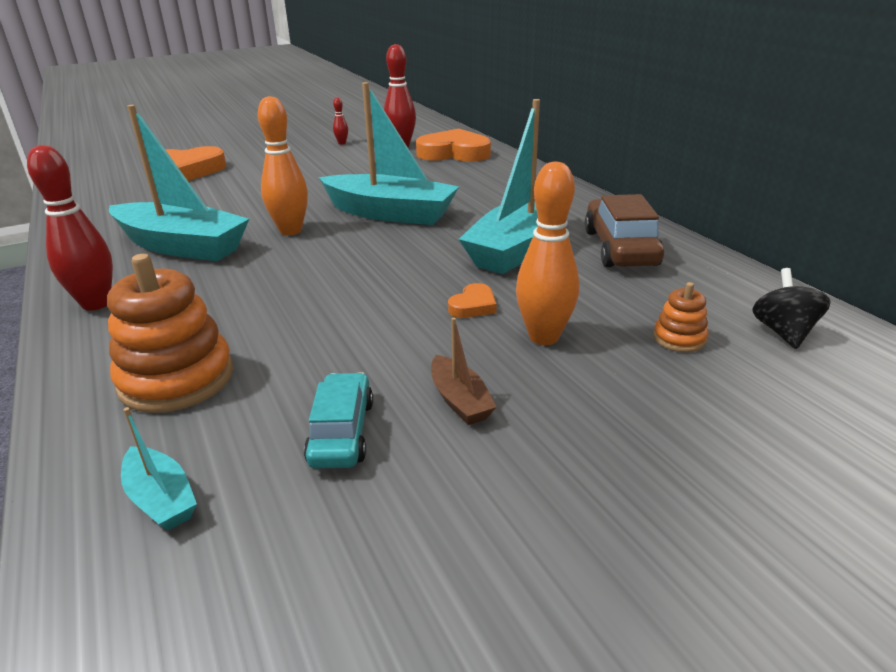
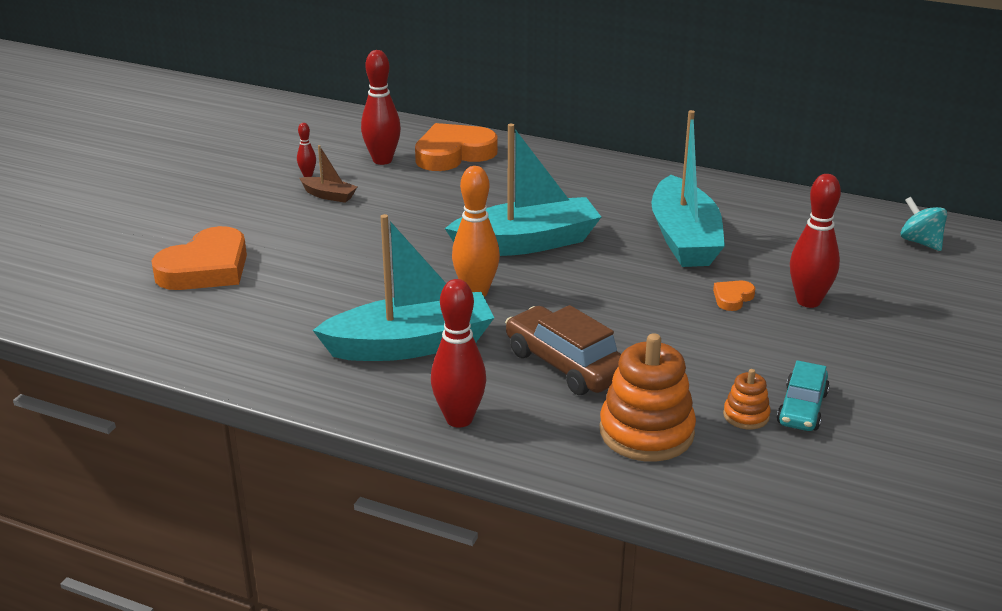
camera: 40 degrees left, 0 degrees up
turquoise boat [121,407,197,530] -> none
turquoise car [304,372,373,468] -> turquoise car turned 120 degrees counterclockwise [777,360,830,431]
brown boat [431,317,496,425] -> brown boat moved to [300,145,357,203]
orange heart [448,283,497,318] -> orange heart turned 135 degrees counterclockwise [713,281,755,311]
orange bowling pin [516,162,579,345] -> red bowling pin [790,174,841,308]
brown car [585,194,664,267] -> brown car moved to [505,305,621,395]
orange stacking toy [653,282,708,352] -> orange stacking toy moved to [723,369,771,430]
black spinning top [752,268,831,349] -> turquoise spinning top [901,197,947,251]

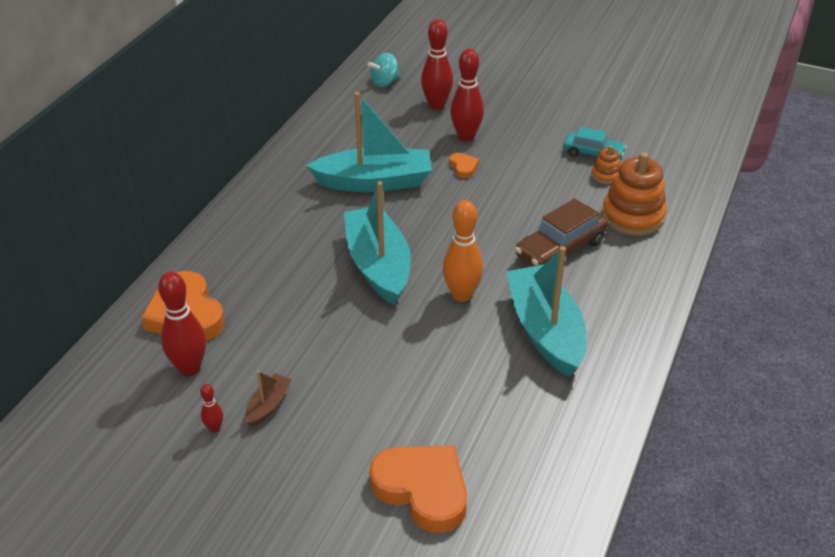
camera: 90 degrees left, 10 degrees up
red bowling pin [431,279,486,428] -> red bowling pin moved to [421,19,453,110]
orange heart [713,281,755,311] -> orange heart turned 150 degrees counterclockwise [449,153,479,178]

